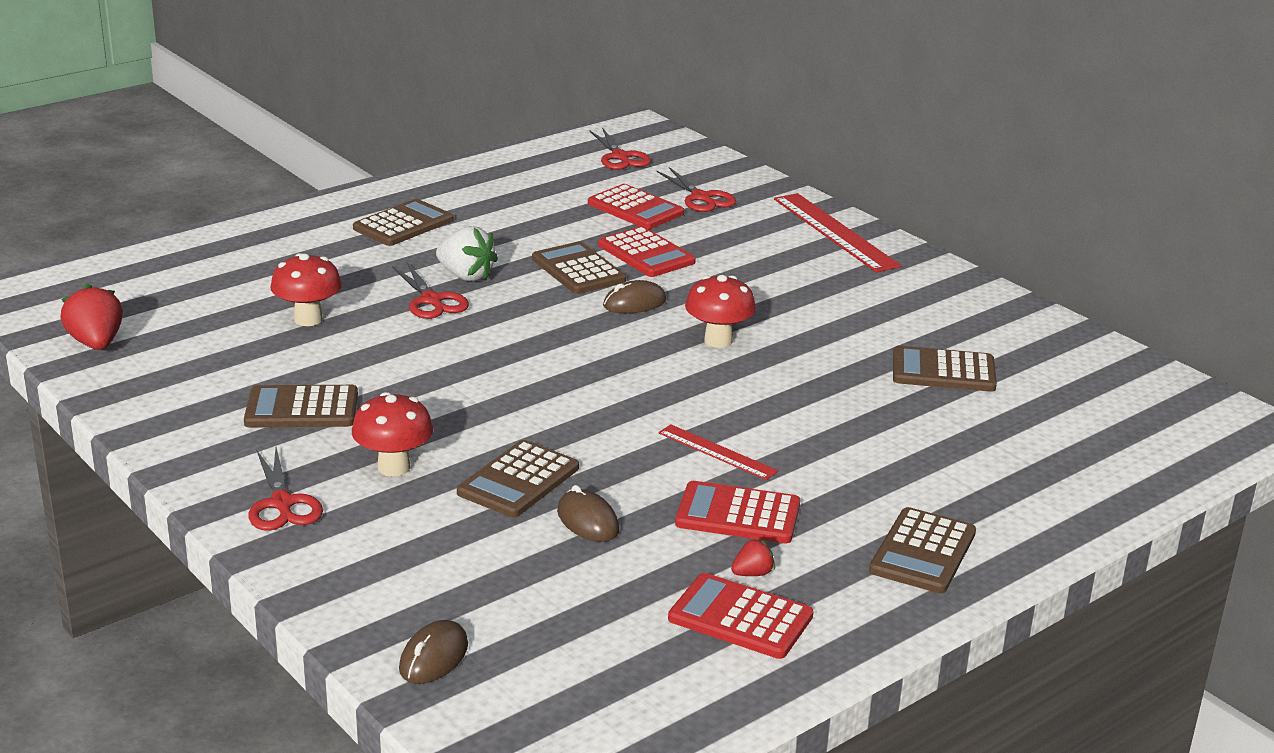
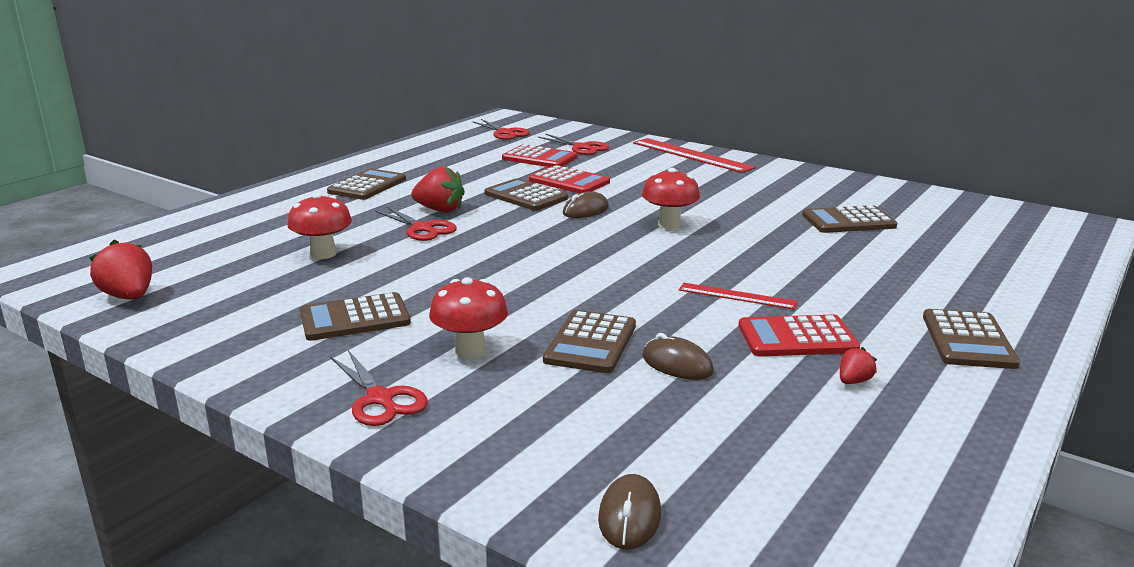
camera: 15 degrees left, 5 degrees down
white strawberry [436,226,498,281] -> red strawberry [411,167,465,213]
red calculator [668,573,813,659] -> none

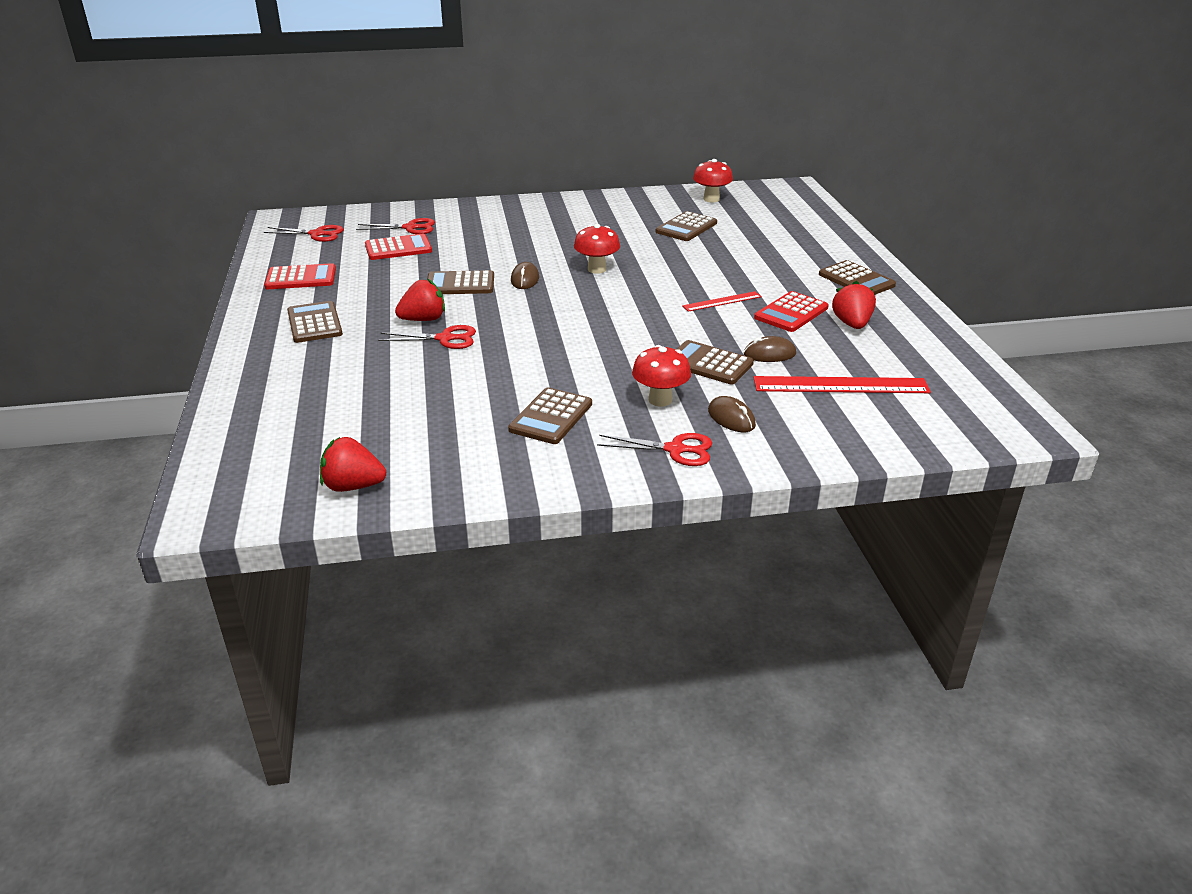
camera: 45 degrees left, 10 degrees up
red mushroom [288,193,352,259] -> red mushroom moved to [693,159,733,203]
red calculator [529,165,610,193] -> red calculator moved to [264,263,336,289]
brown calculator [543,310,636,373] -> brown calculator turned 150 degrees clockwise [676,340,754,385]
brown mouse [598,474,661,549] -> brown mouse moved to [708,396,756,432]
red ruler [633,138,756,173] -> red ruler moved to [753,376,931,393]
red strawberry [840,347,877,384] -> red strawberry [832,281,876,329], size x1.91

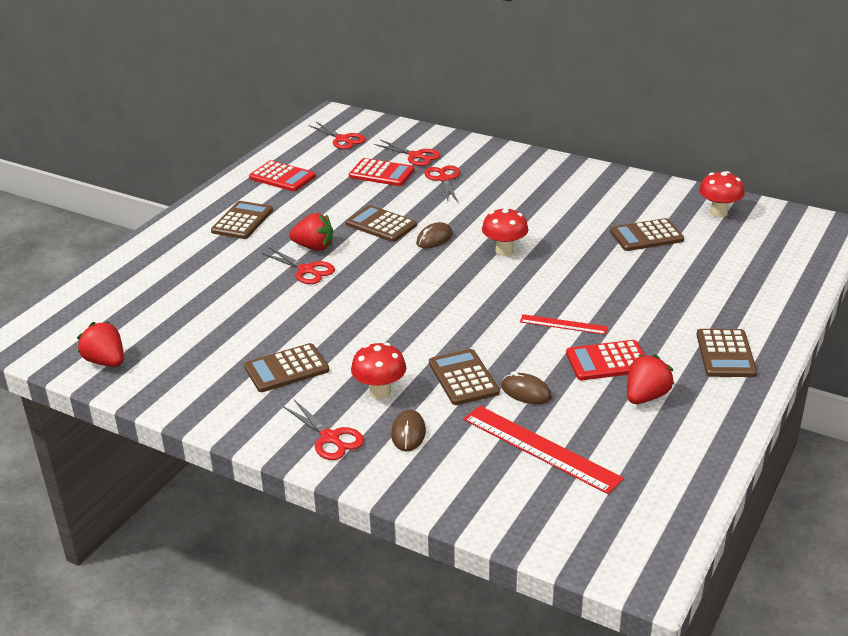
camera: 40 degrees right, 0 degrees up
none -> red scissors [424,165,460,202]

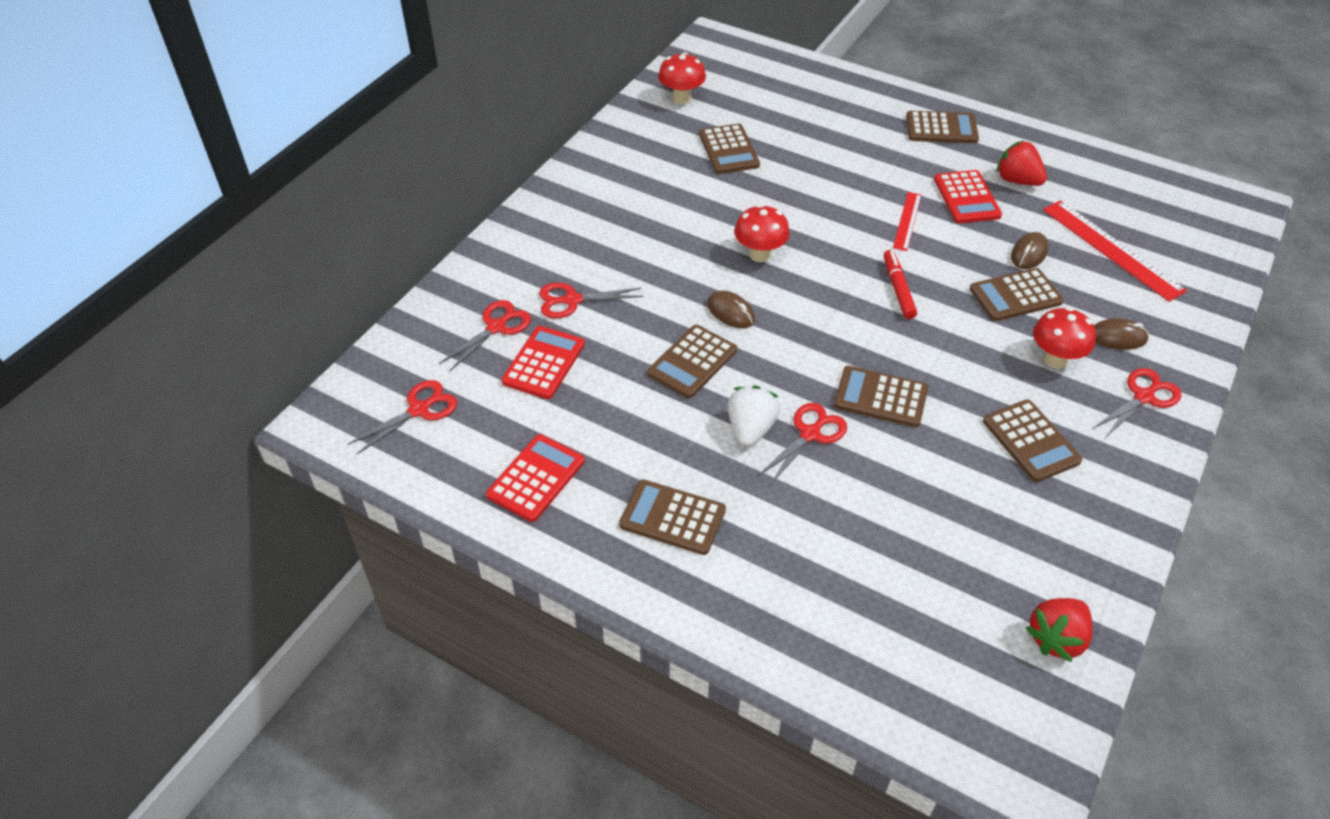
camera: 90 degrees left, 15 degrees up
red strawberry [289,213,333,251] -> white strawberry [727,385,780,447]
red ruler [463,406,624,494] -> red ruler turned 75 degrees counterclockwise [1043,200,1187,302]
none -> brown calculator [834,366,928,427]
none -> red marker [884,250,917,319]

